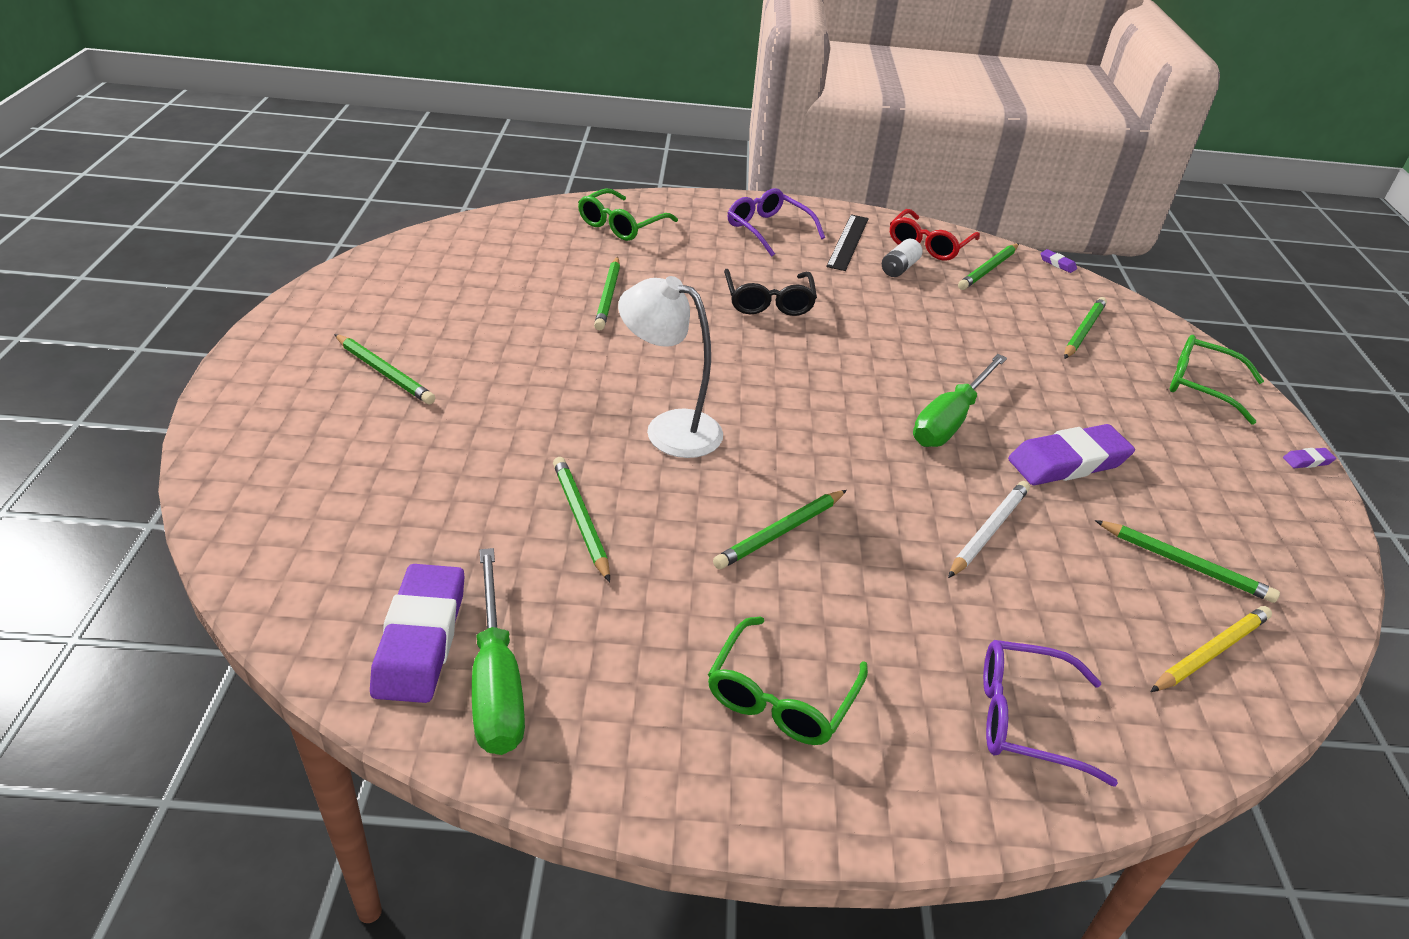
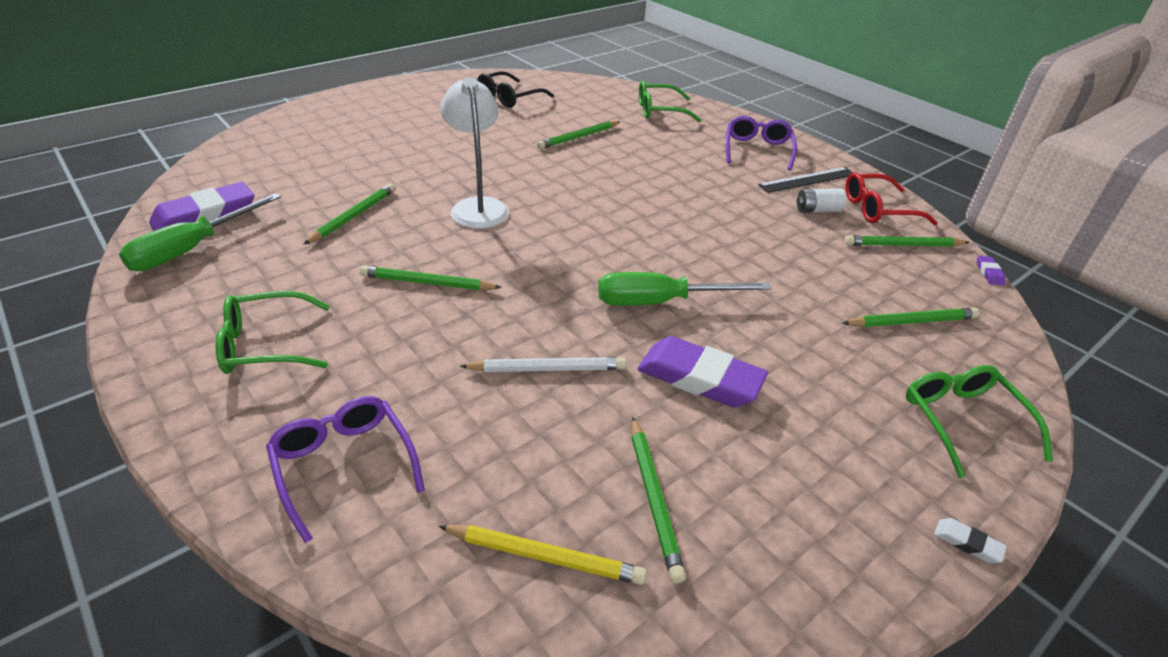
camera: 50 degrees right, 0 degrees up
green pencil [334,334,435,404] -> none
black glasses [724,269,817,316] -> black glasses moved to [477,71,554,108]
purple eraser [1283,448,1336,468] -> white eraser [934,518,1007,563]

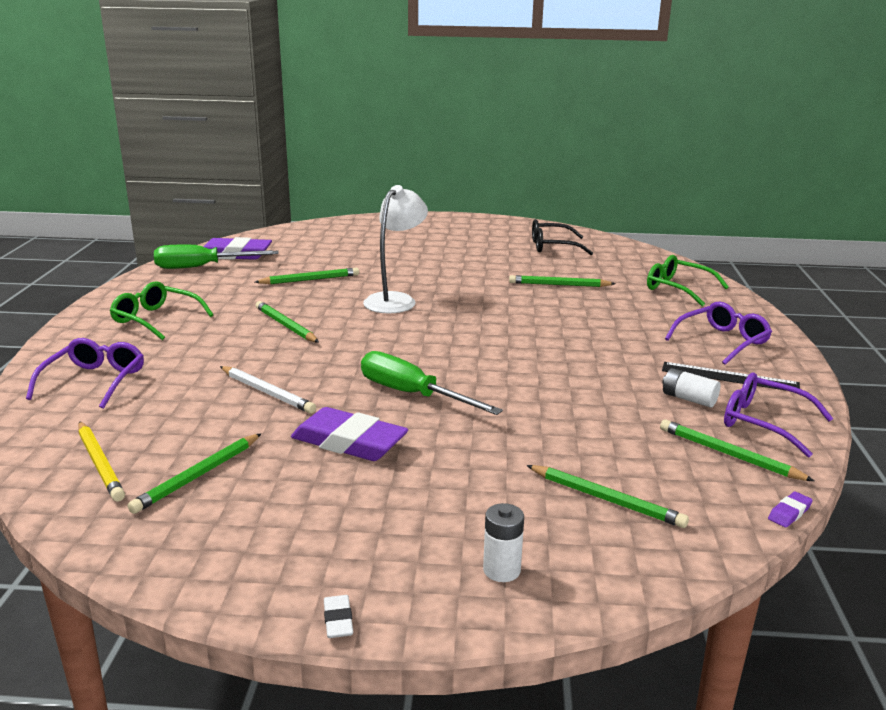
camera: 45 degrees right, 15 degrees down
purple eraser [637,336,768,407] -> purple eraser turned 45 degrees counterclockwise [291,407,408,461]
red glasses [845,172,938,226] -> purple glasses [724,373,834,458]
green glasses [906,365,1053,478] -> white battery [483,503,524,582]

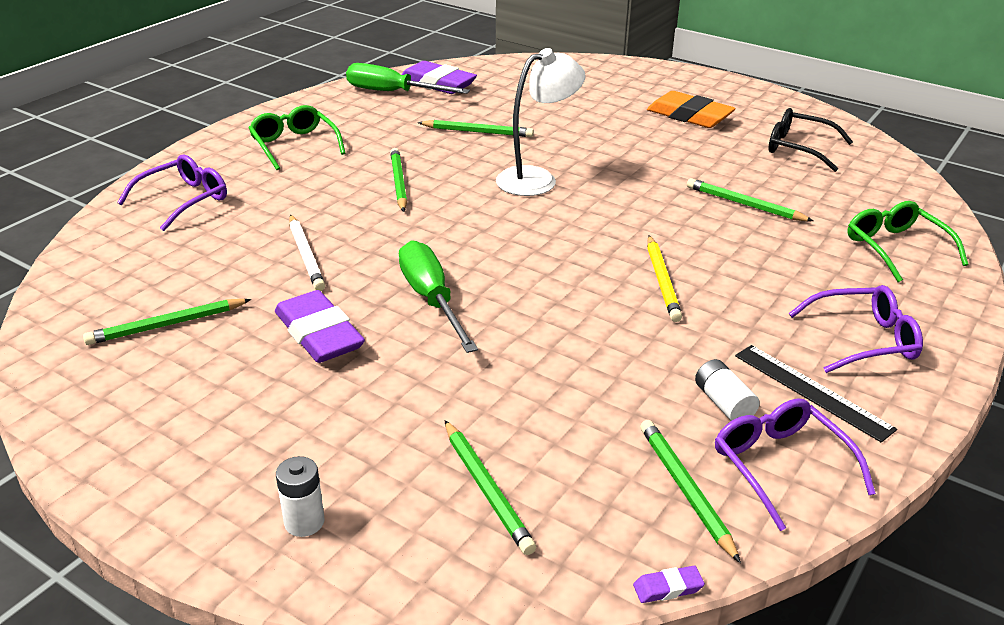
camera: 30 degrees right, 10 degrees up
yellow pencil [78,421,125,502] -> yellow pencil moved to [647,235,682,322]
white eraser [324,595,353,638] -> none
none -> orange eraser [647,91,736,128]

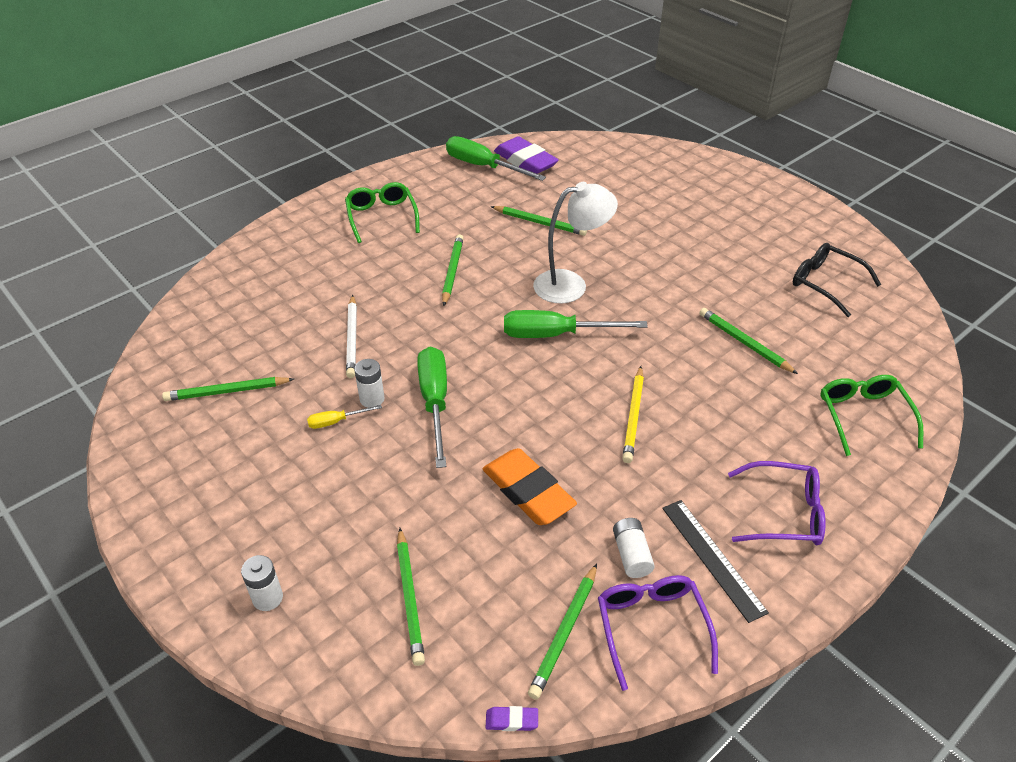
camera: 15 degrees right, 10 degrees up
purple glasses [117,155,227,231] -> none
purple eraser [275,290,365,363] -> yellow screwdriver [307,405,382,429]
green pencil [640,420,741,563] -> green pencil turned 150 degrees counterclockwise [528,564,597,699]
orange eraser [647,91,736,128] -> orange eraser moved to [482,448,577,525]
none -> white battery [354,359,384,408]
none -> green screwdriver [504,310,648,338]

